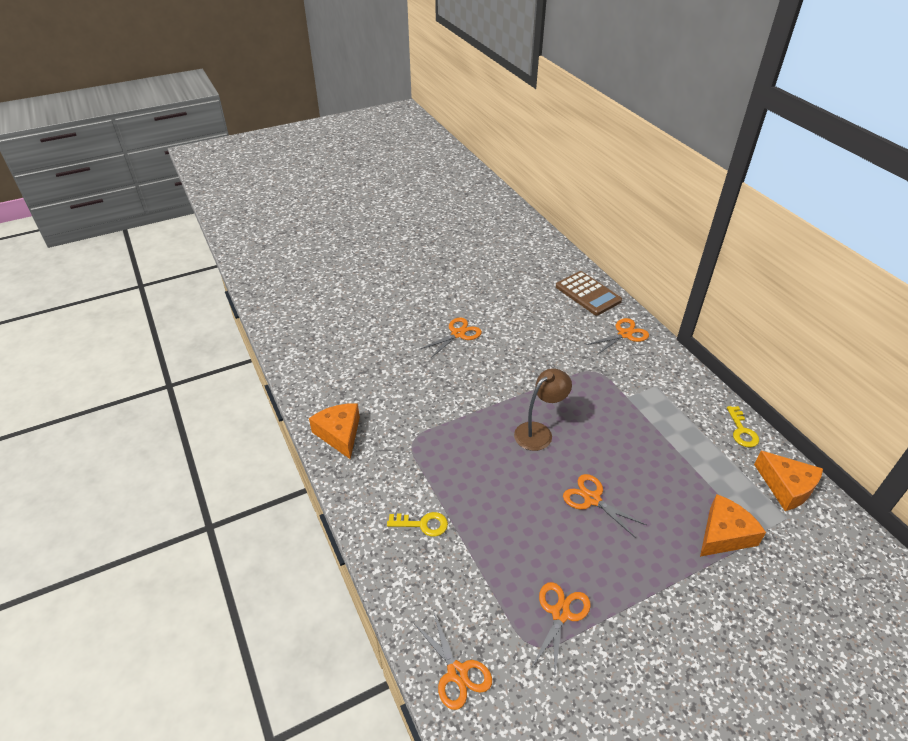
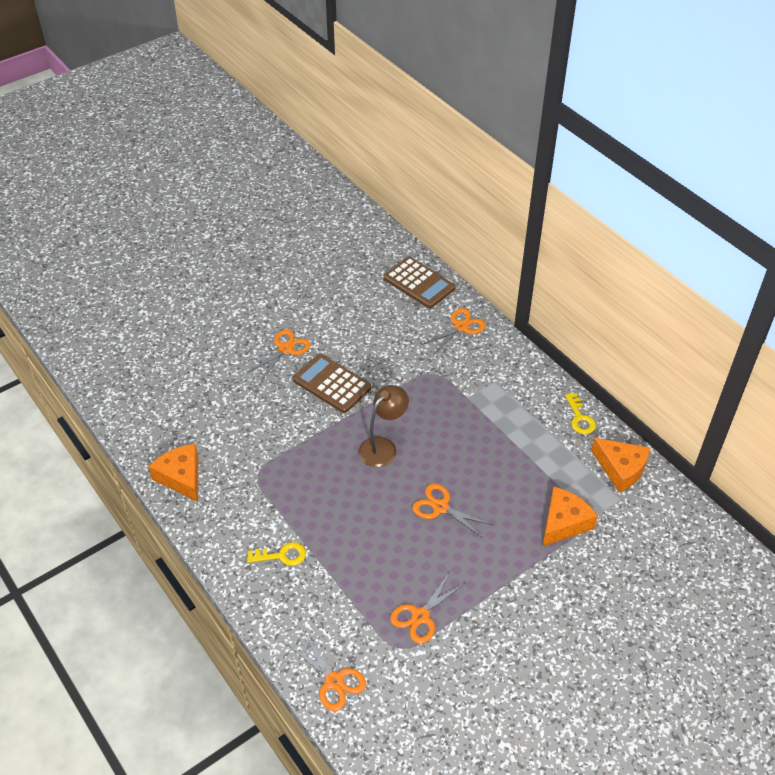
camera: 10 degrees left, 5 degrees up
orange scissors [532,582,591,674] -> orange scissors turned 150 degrees counterclockwise [390,573,465,644]
none -> brown calculator [293,354,371,413]

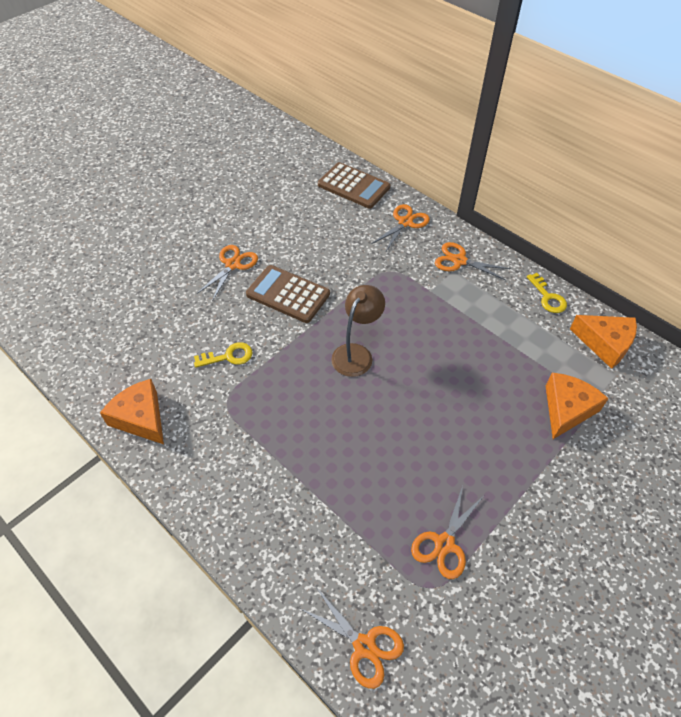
camera: 10 degrees left, 5 degrees up
yellow key [247,542,306,566] -> yellow key moved to [194,342,253,368]
orange scissors [412,484,493,538] -> orange scissors moved to [435,242,510,280]

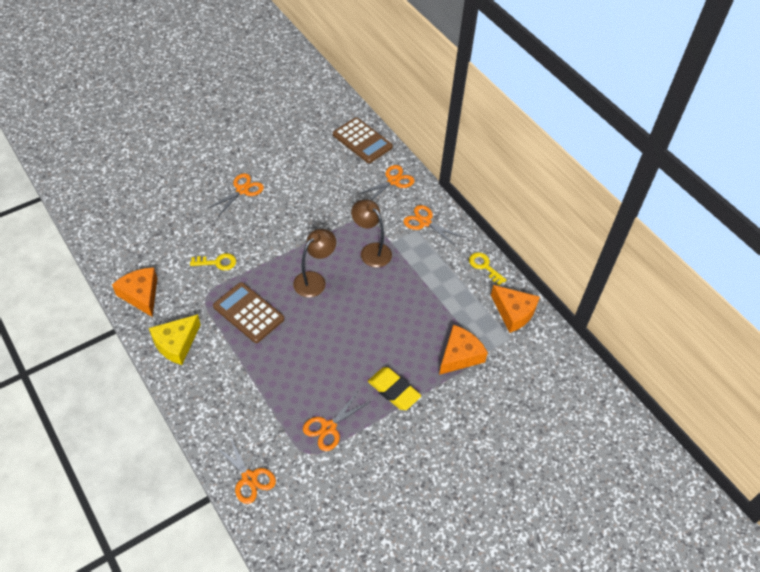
camera: 10 degrees right, 0 degrees up
brown calculator [246,265,330,323] -> brown calculator moved to [213,282,284,343]
yellow key [527,273,567,313] -> yellow key turned 150 degrees clockwise [469,252,506,285]
none -> yellow cheese [149,314,201,365]
none -> brown lamp [351,200,392,267]
none -> yellow eraser [368,367,421,410]

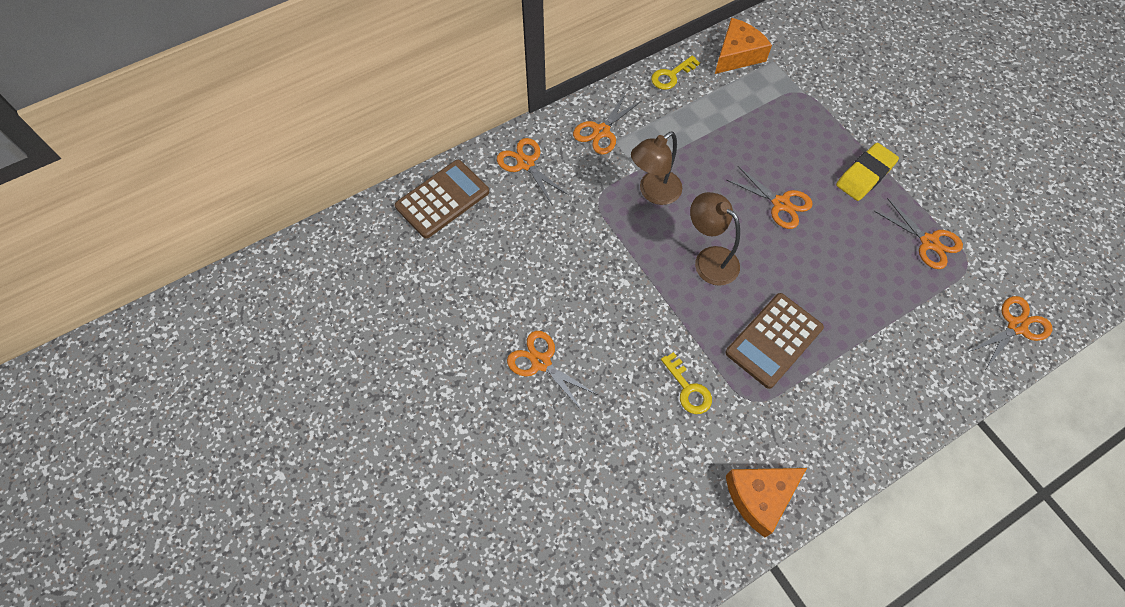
camera: 85 degrees left, 10 degrees up
yellow cheese [149,314,201,365] -> none
yellow key [190,253,236,270] -> yellow key turned 150 degrees clockwise [661,352,712,414]
orange cheese [439,325,488,375] -> none
none -> orange scissors [727,166,812,229]

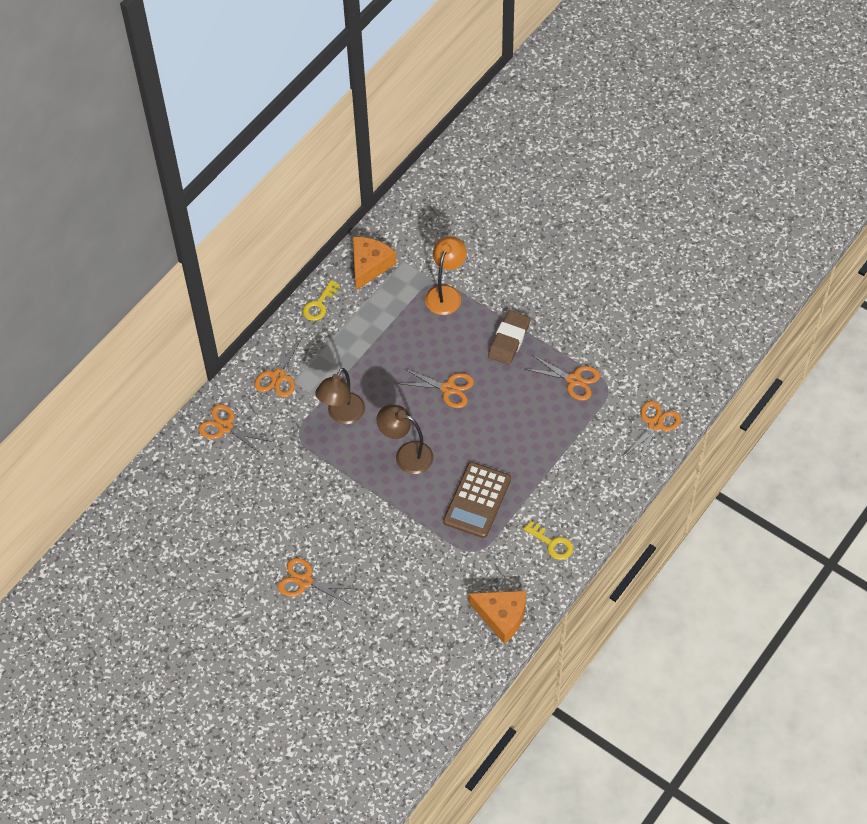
camera: 20 degrees left, 5 degrees down
brown calculator [395,160,489,239] -> none
yellow key [661,352,712,414] -> yellow key moved to [523,521,573,560]
orange cheese [726,468,807,537] -> orange cheese turned 105 degrees counterclockwise [469,591,526,644]
yellow eraser [836,143,899,201] -> brown eraser [488,310,531,365]
none -> orange lamp [425,236,467,315]

